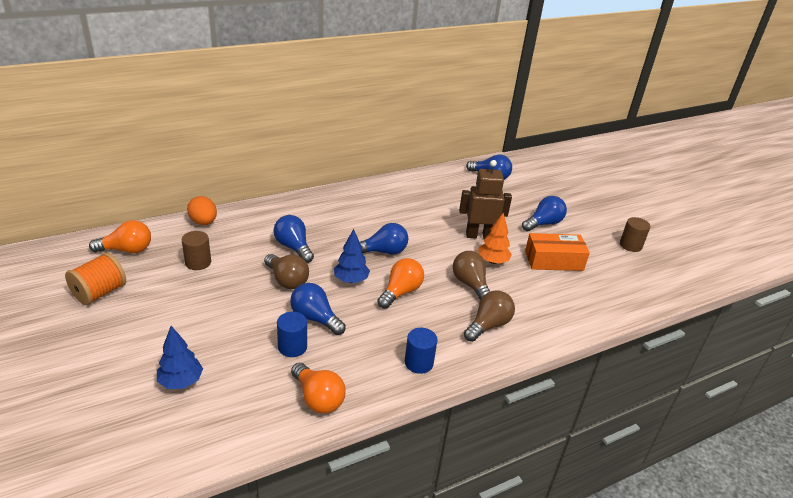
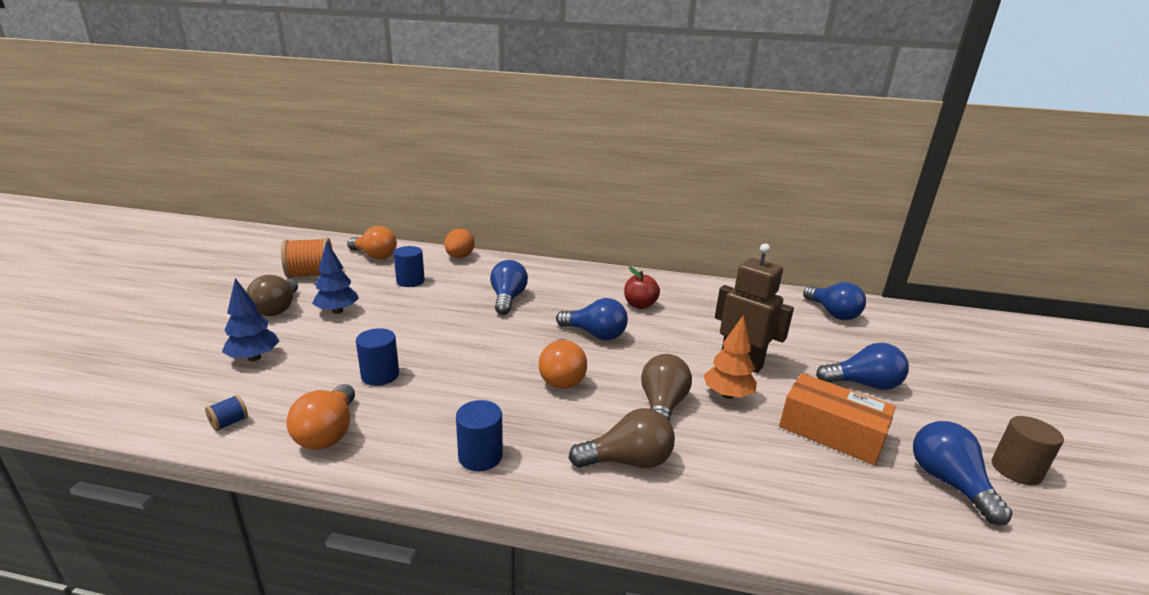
camera: 40 degrees right, 10 degrees down
brown cylinder [182,231,211,270] -> blue cylinder [393,246,425,287]
brown light bulb [264,254,309,289] -> brown light bulb moved to [247,275,298,316]
blue light bulb [290,283,346,335] -> blue light bulb moved to [913,421,1012,525]
blue tree [334,229,370,283] -> blue tree moved to [312,241,359,314]
orange light bulb [377,258,424,309] -> orange light bulb turned 105 degrees clockwise [539,339,587,389]
none -> blue spool [205,395,248,431]
none -> red apple [624,266,660,309]

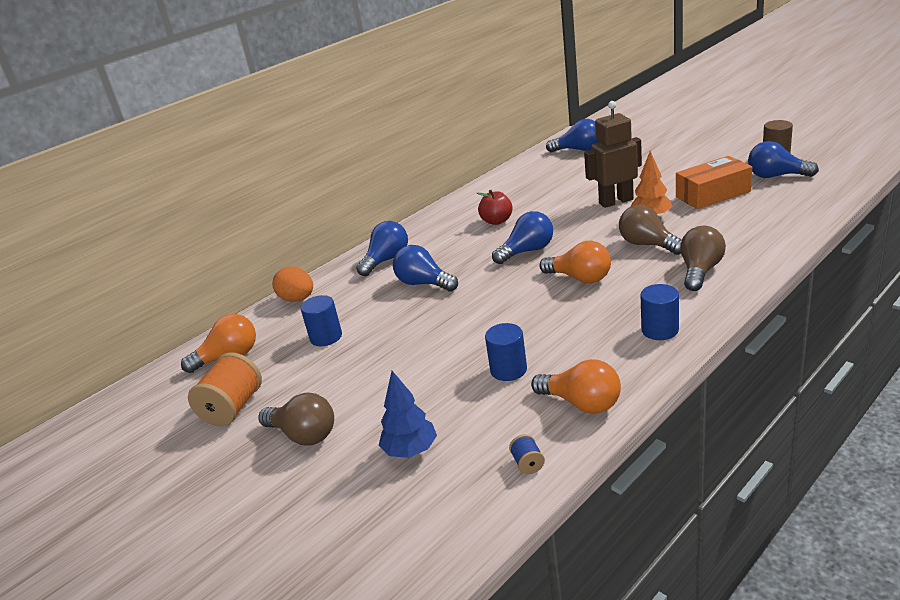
camera: 50 degrees left, 5 degrees up
blue tree [312,241,359,314] -> none
blue light bulb [816,343,909,390] -> blue light bulb moved to [356,221,408,276]

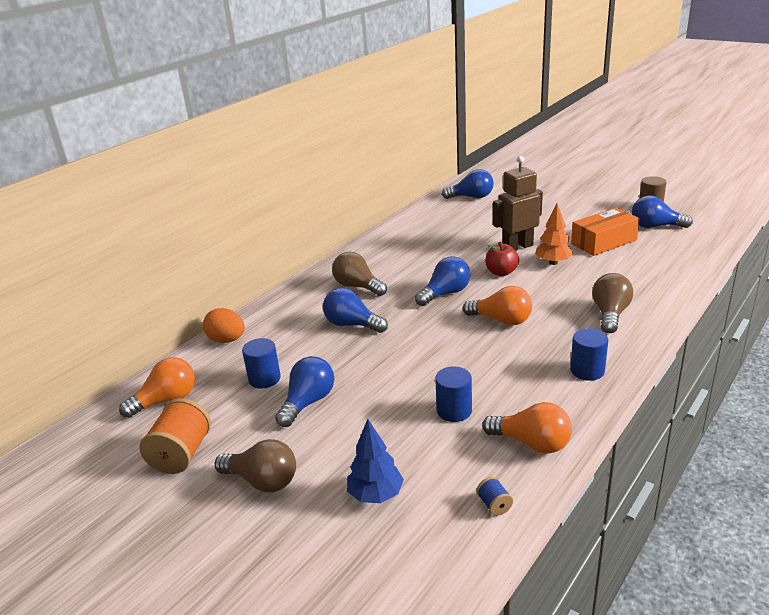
camera: 10 degrees left, 0 degrees up
blue light bulb [356,221,408,276] -> blue light bulb moved to [275,356,334,427]
red apple [477,190,513,225] -> red apple moved to [485,242,519,276]
brown light bulb [619,205,682,255] -> brown light bulb moved to [332,252,387,296]

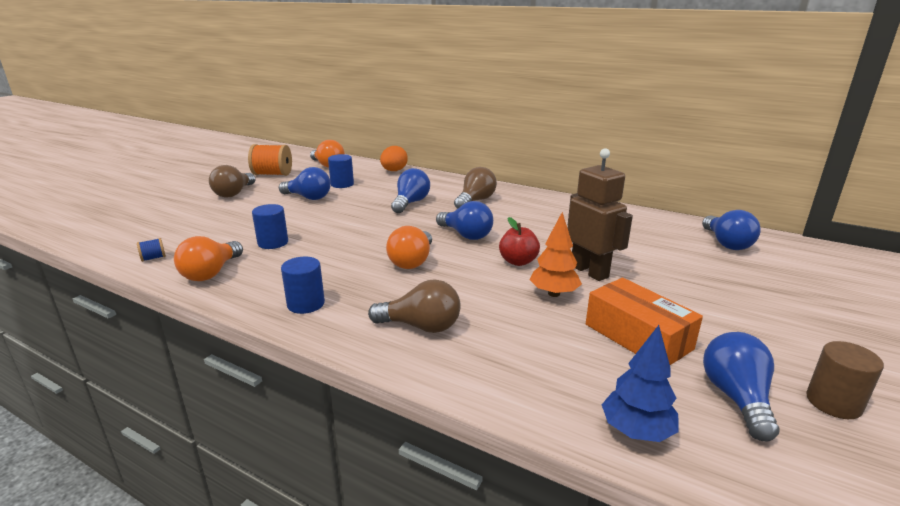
camera: 80 degrees right, 5 degrees down
blue tree [347,419,404,503] -> blue tree moved to [602,325,679,442]

